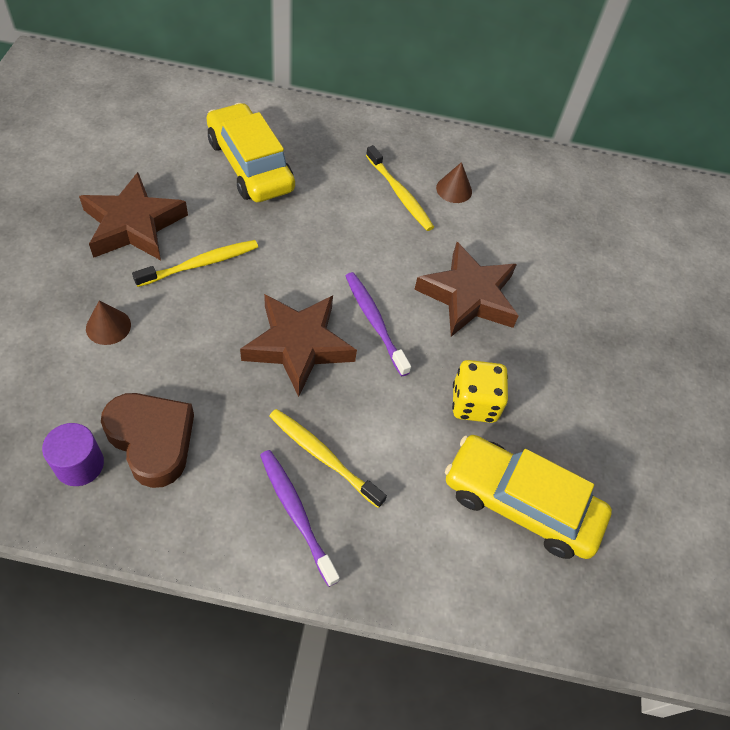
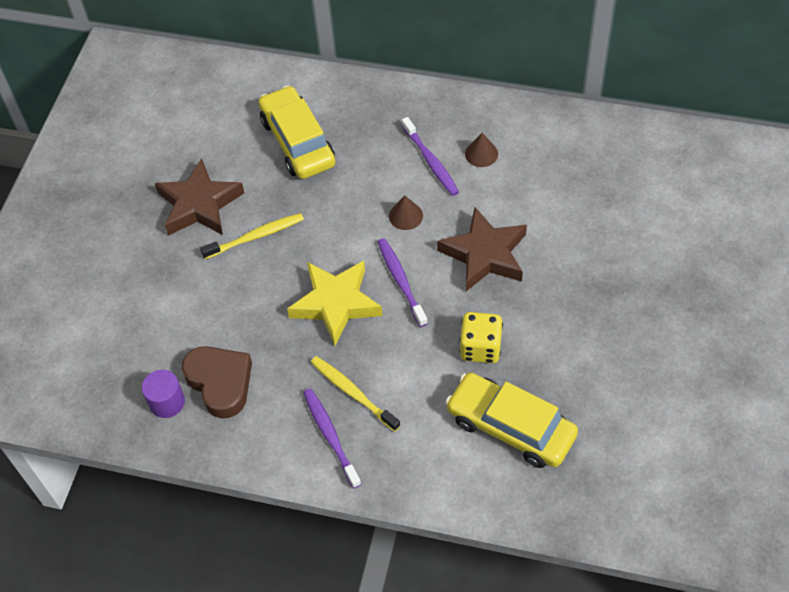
camera: 15 degrees right, 0 degrees up
brown cone [86,301,131,345] -> brown cone moved to [389,196,423,230]
brown star [240,294,357,397] -> yellow star [287,261,382,346]
yellow toothbrush [366,145,434,231] -> purple toothbrush [402,117,459,196]

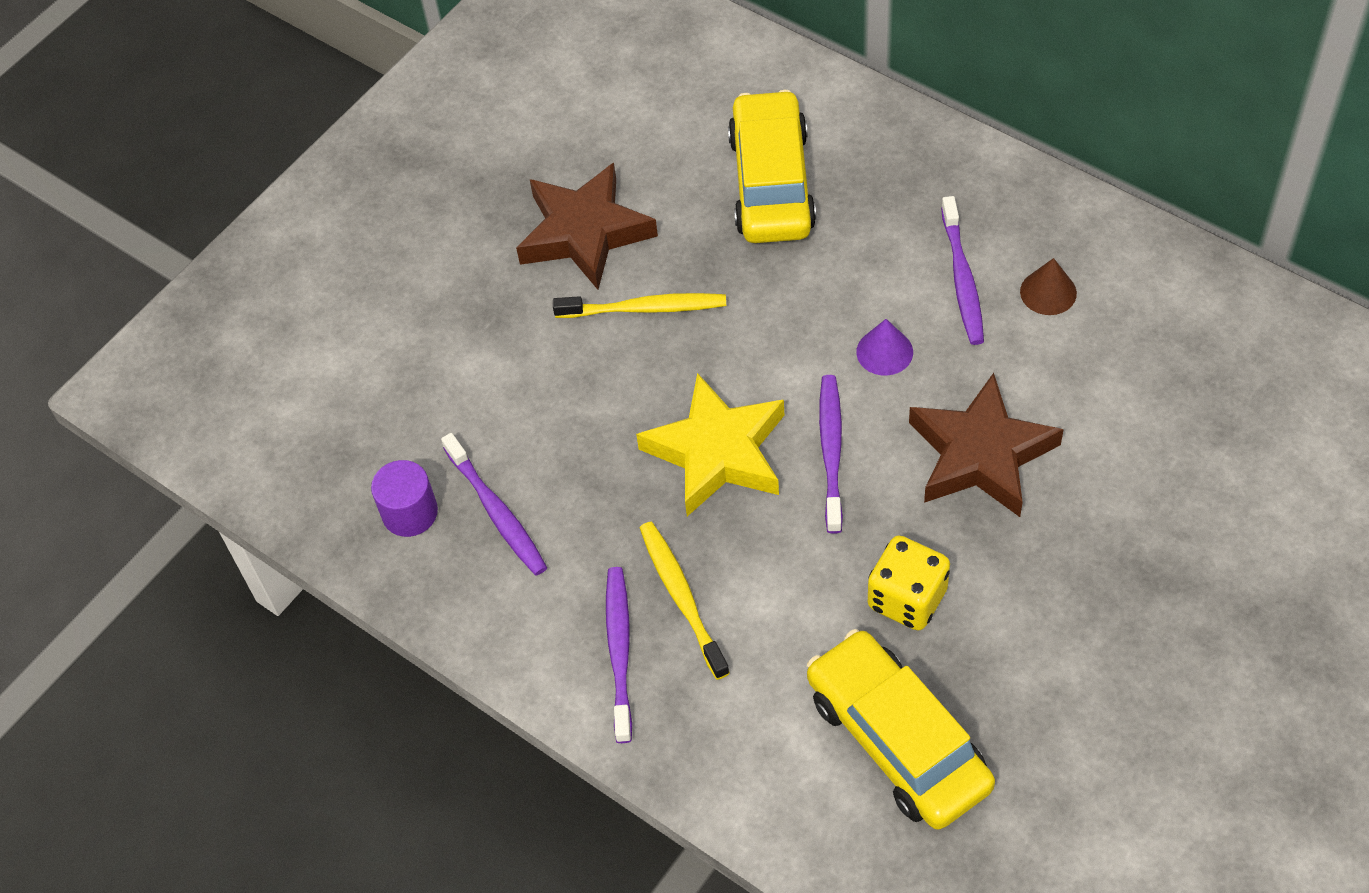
camera: 25 degrees right, 0 degrees up
brown heart [182,346,252,419] -> purple toothbrush [441,433,547,576]
brown cone [389,196,423,230] -> purple cone [856,319,913,376]

